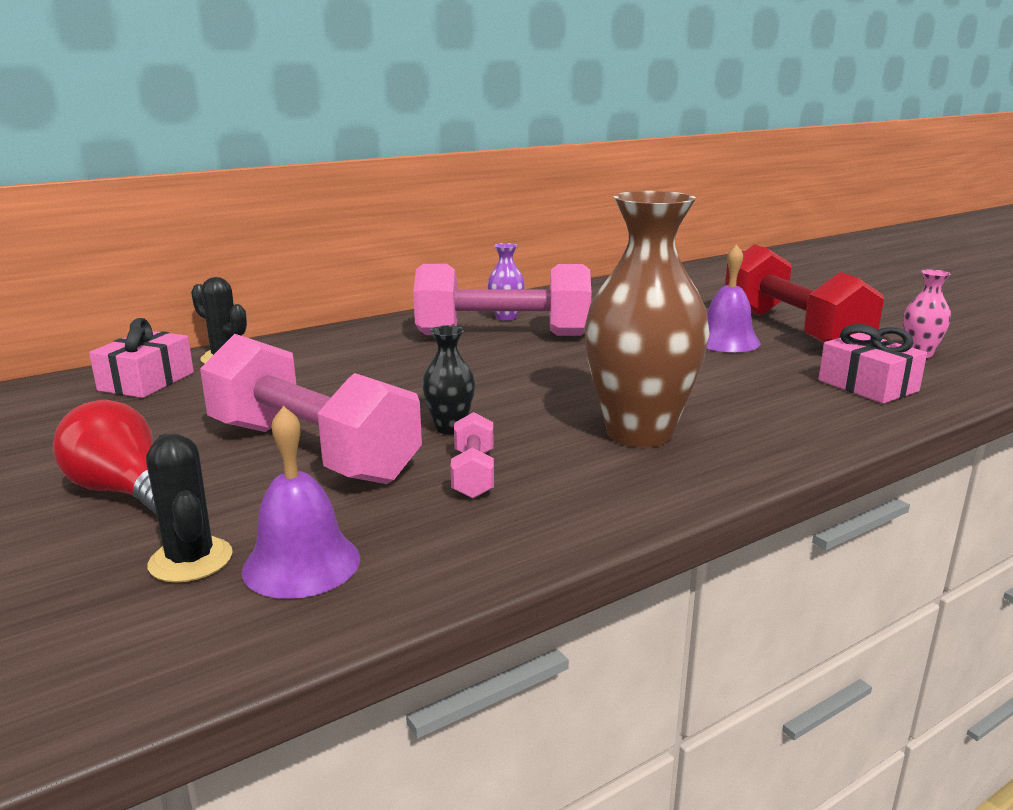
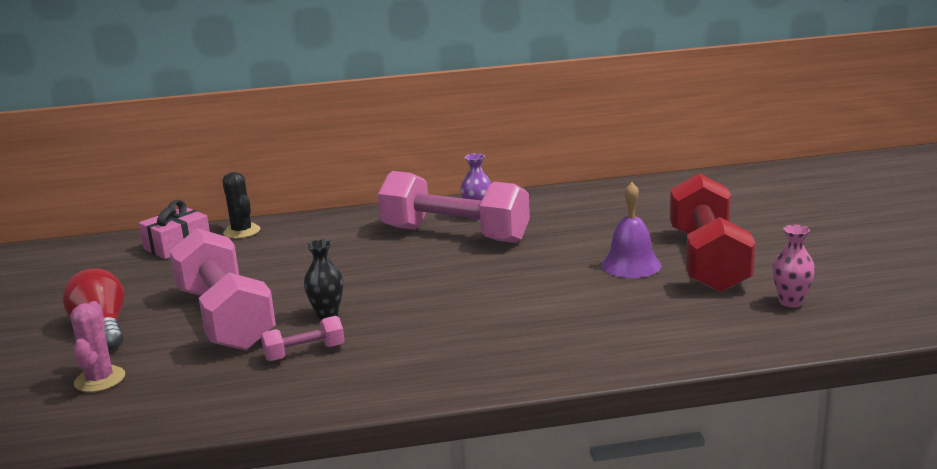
camera: 25 degrees right, 0 degrees up
black cactus [146,434,233,583] -> pink cactus [71,301,125,392]
purple bell [242,406,360,599] -> none
pink dumbbell [451,412,494,498] -> pink dumbbell turned 45 degrees clockwise [261,316,345,361]
brown vase [584,191,710,447] -> none
pink gift [818,324,927,404] -> none

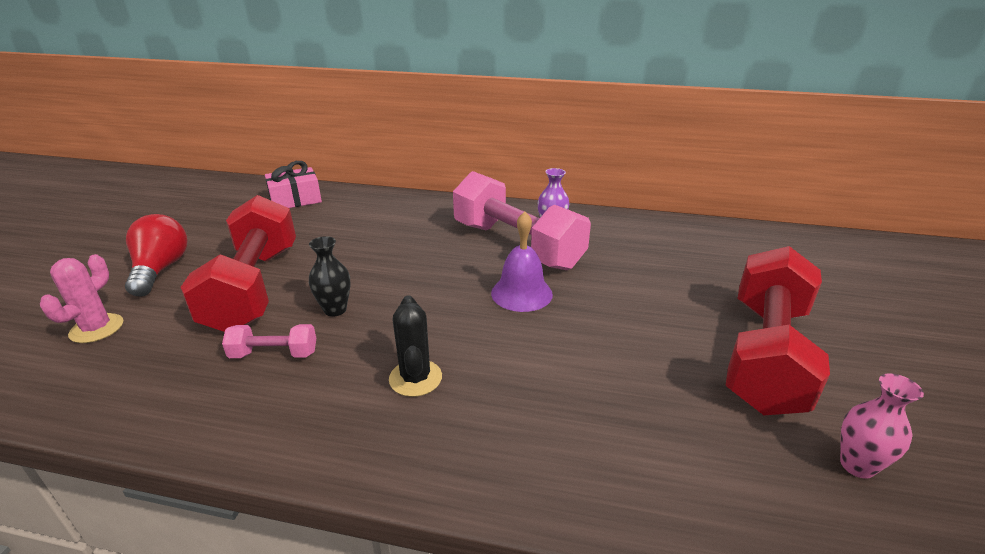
camera: 20 degrees right, 10 degrees up
pink dumbbell [169,228,276,350] -> red dumbbell [180,195,296,332]
black cactus [222,172,260,238] -> black cactus moved to [389,295,442,397]
purple bell [601,182,662,278] -> purple bell moved to [491,211,553,312]

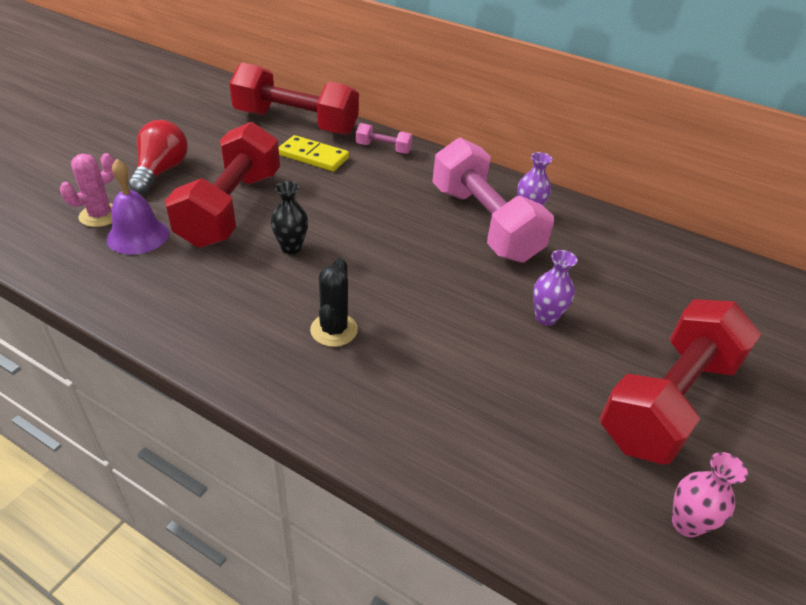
camera: 15 degrees right, 10 degrees up
pink dumbbell [222,324,316,358] -> pink dumbbell moved to [356,123,412,154]
pink gift [265,161,322,208] -> red dumbbell [229,62,359,135]
purple bell [491,211,553,312] -> purple bell moved to [107,159,169,255]
none -> yellow domino [279,135,349,172]
none -> purple vase [533,250,577,326]

